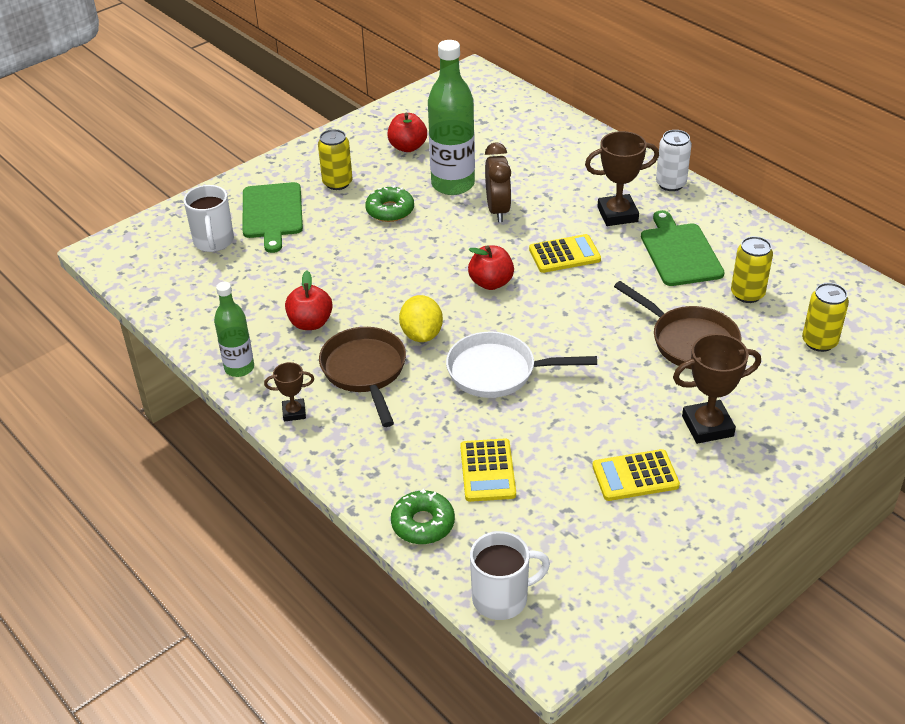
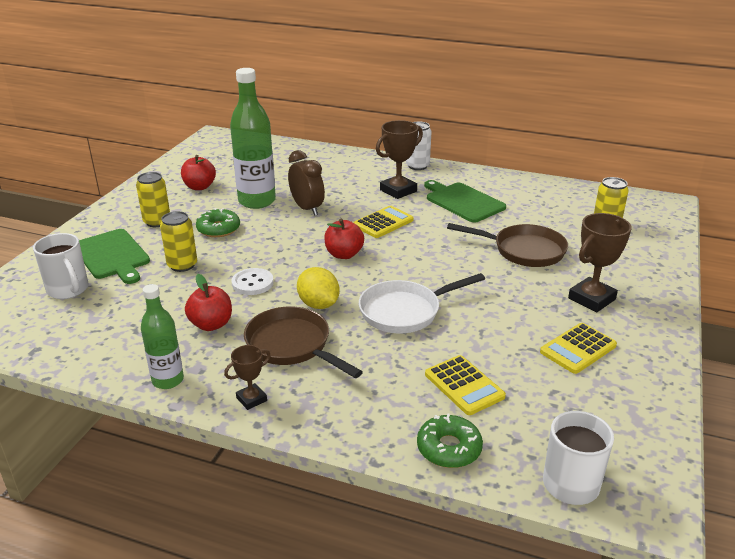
camera: 30 degrees left, 10 degrees down
yellow can [731,236,773,303] -> yellow can moved to [160,211,197,272]
none -> white button [232,268,274,295]

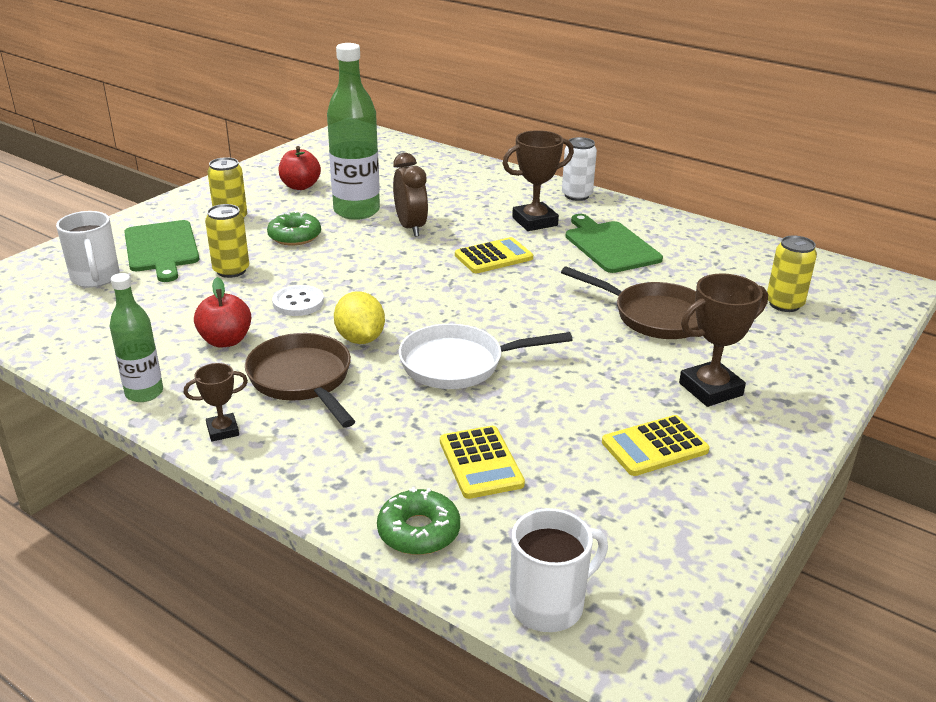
camera: 15 degrees right, 0 degrees up
red apple [324,219,364,259] -> none

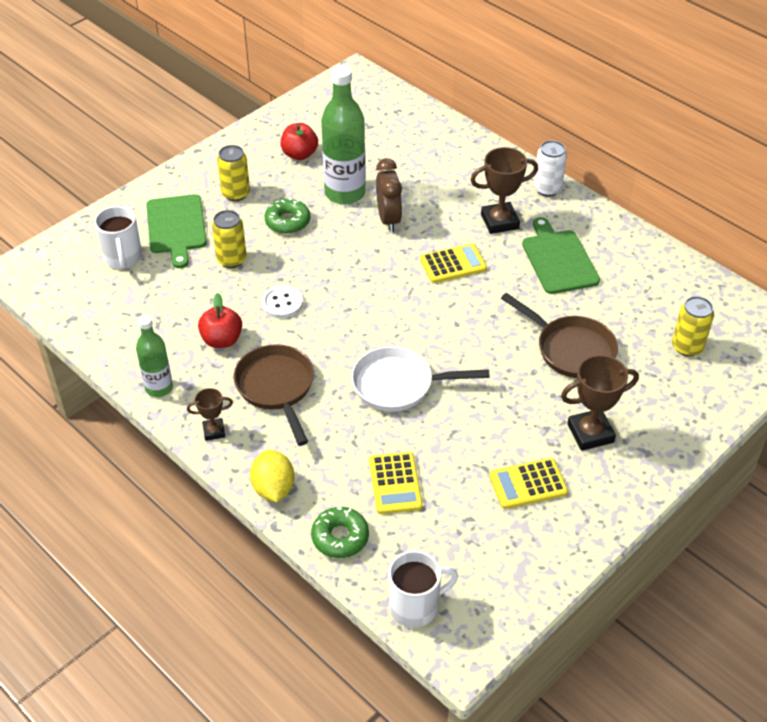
camera: 10 degrees right, 15 degrees up
yellow lemon [334,291,385,344] -> yellow lemon moved to [250,450,295,502]

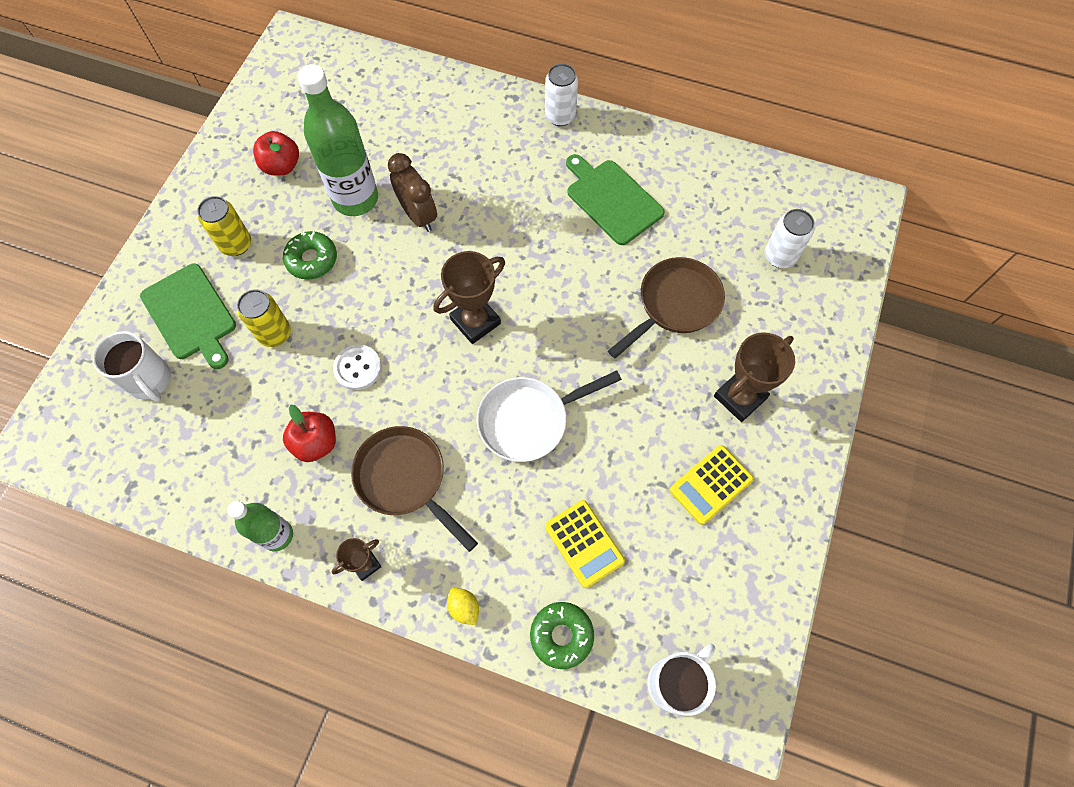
camera: 25 degrees left, 20 degrees up
yellow lemon [250,450,295,502] -> yellow lemon [447,588,479,625], size x0.60
yellow calculator [420,243,487,283] -> none
brown trophy [470,147,538,234] -> brown trophy moved to [434,251,505,344]
brown pan [501,293,618,378] -> brown pan turned 60 degrees counterclockwise [608,257,725,358]
yellow can [672,296,714,357] -> white can [765,209,815,268]

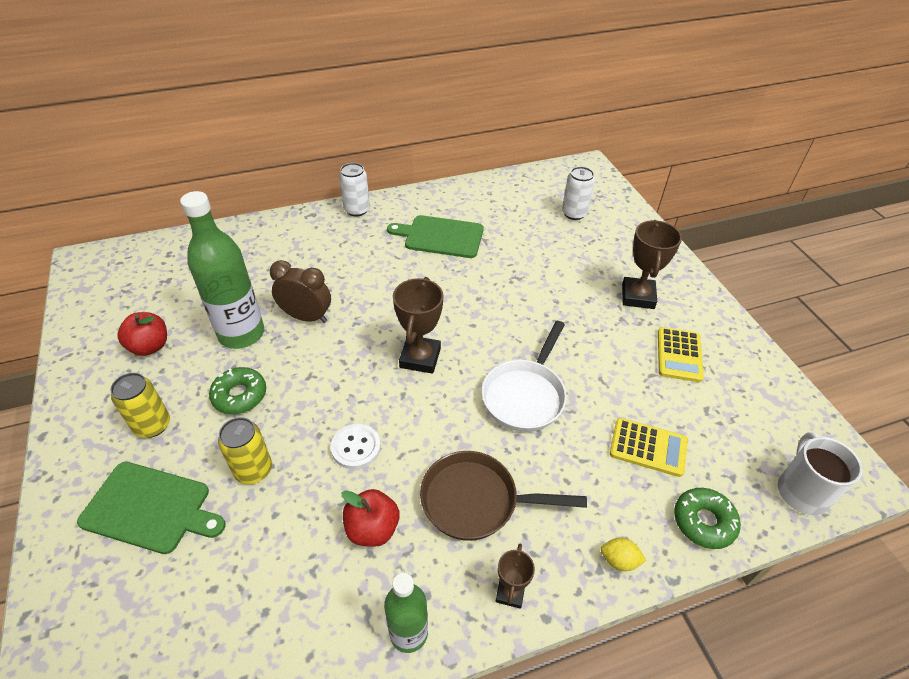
camera: 40 degrees left, 20 degrees down
white mug [93,331,171,402] -> none
brown pan [608,257,725,358] -> none

